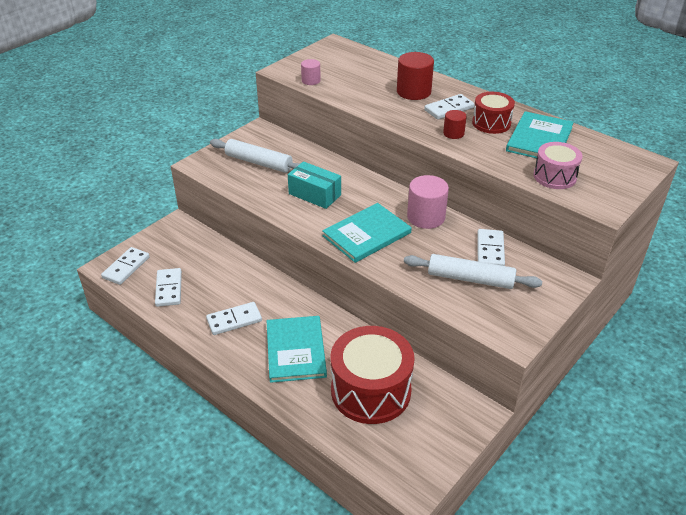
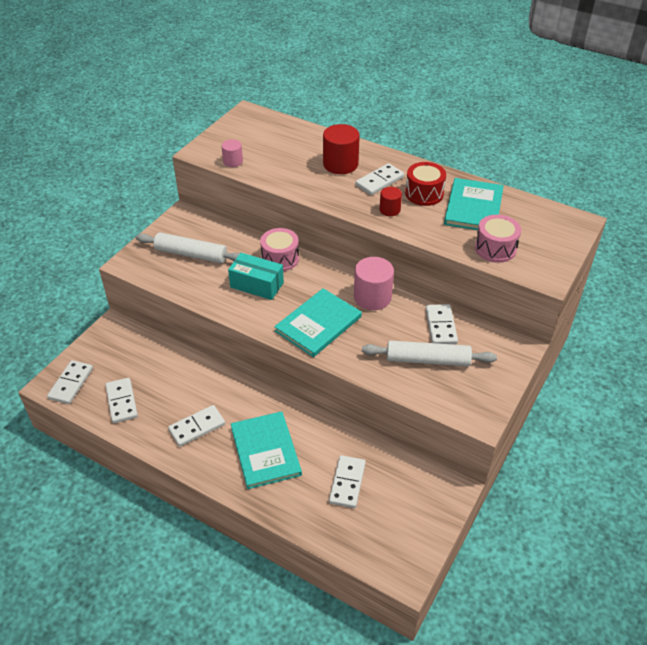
camera: 10 degrees left, 5 degrees up
red drum [331,326,414,424] -> white domino [329,455,366,508]
none -> pink drum [260,228,299,271]

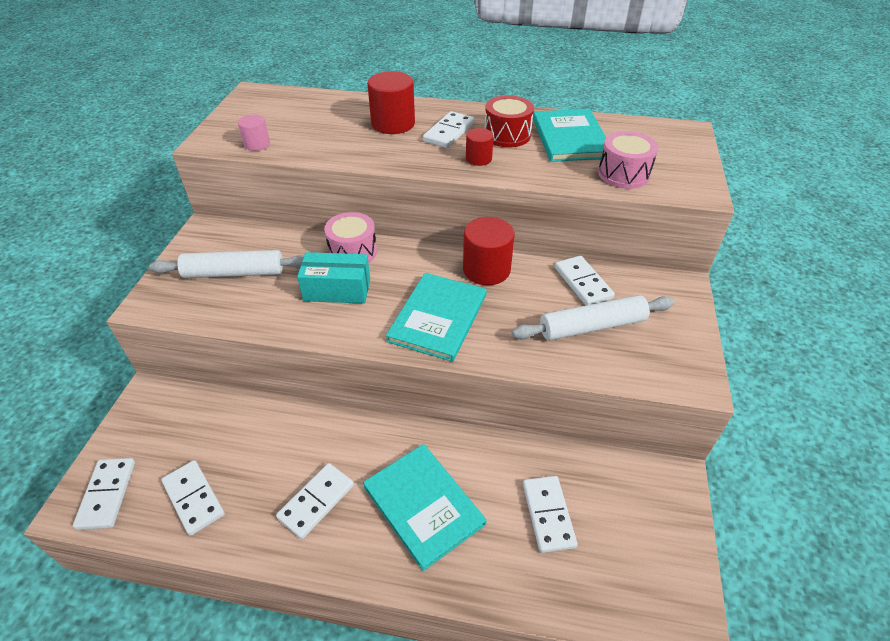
camera: 20 degrees left, 0 degrees up
pink cylinder [354,257,394,310] -> red cylinder [463,217,515,285]

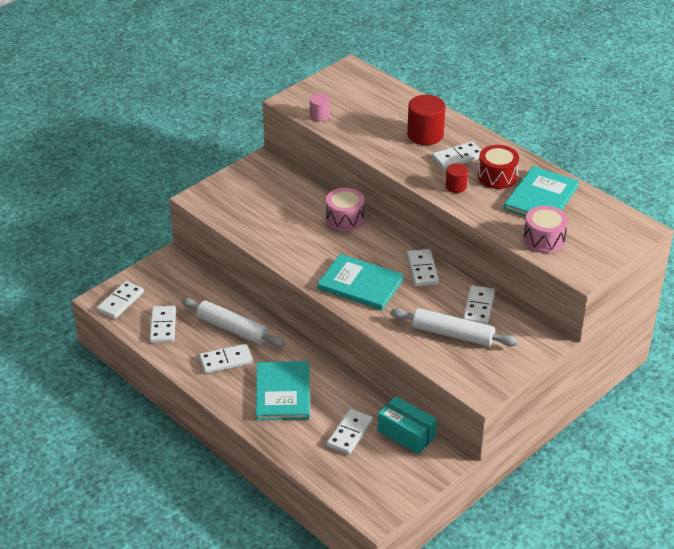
camera: 35 degrees right, 5 degrees down
white rolling pin [149,250,304,278] -> white rolling pin moved to [181,298,285,347]
turquoise box [297,252,370,304] -> turquoise box moved to [377,396,437,454]
turquoise book [386,273,487,362] -> turquoise book turned 60 degrees clockwise [317,254,404,310]
red cylinder [463,217,515,285] -> white domino [407,249,439,286]

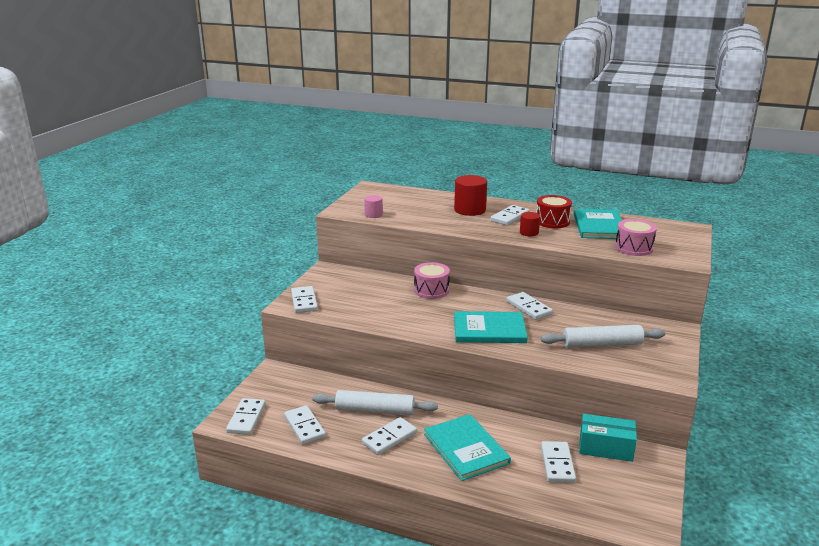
camera: 25 degrees left, 15 degrees down
white domino [463,285,495,325] -> white domino moved to [291,286,318,313]

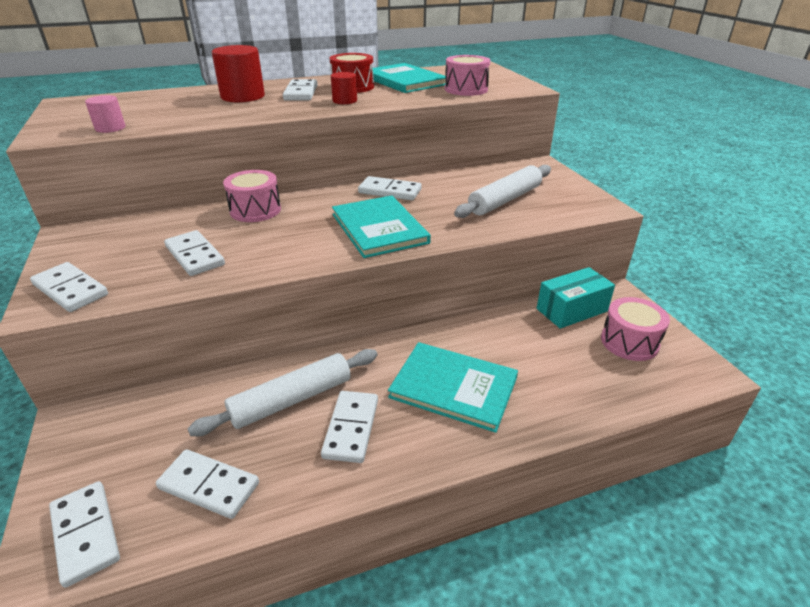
camera: 40 degrees left, 10 degrees up
turquoise book [454,311,528,343] -> turquoise book turned 75 degrees counterclockwise [332,195,431,258]
white domino [541,441,576,483] -> white domino moved to [164,230,225,276]
none -> pink drum [601,297,670,361]

